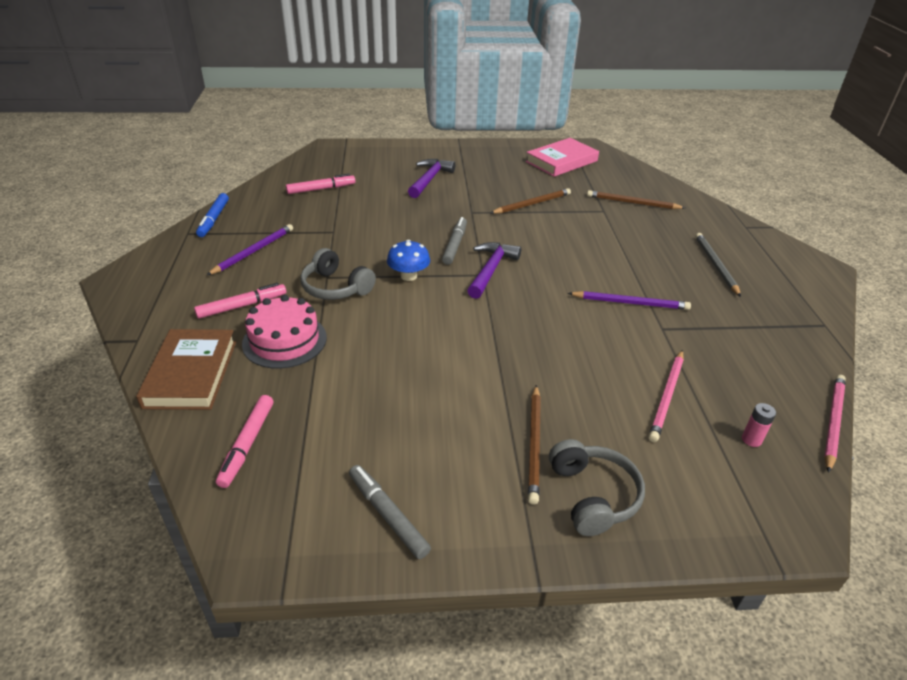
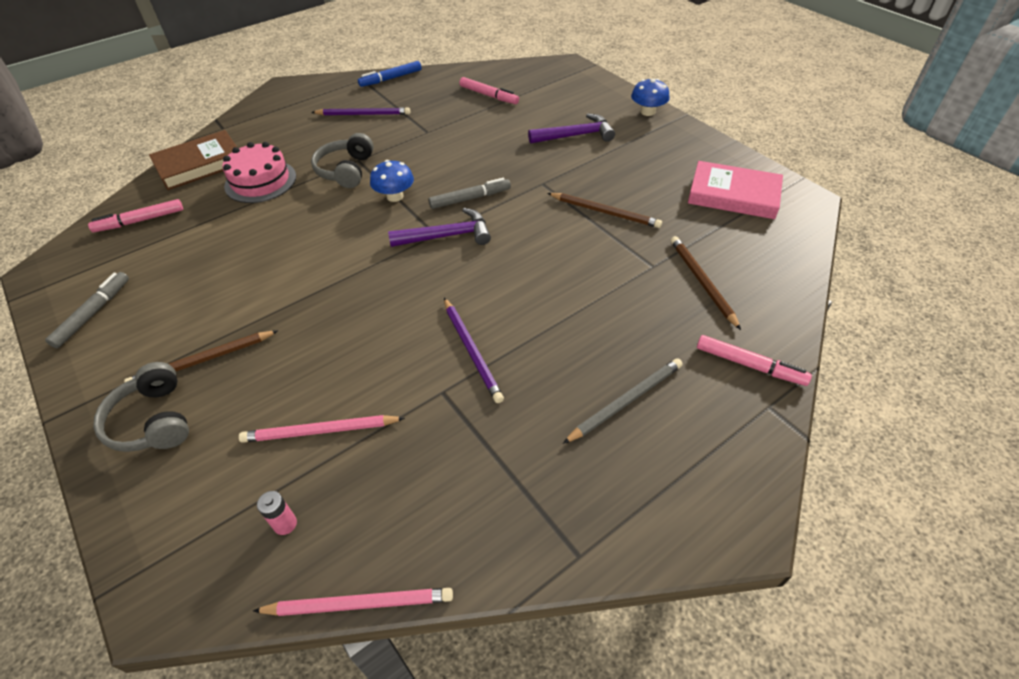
camera: 60 degrees right, 10 degrees up
pink marker [194,283,286,319] -> pink marker moved to [697,335,812,386]
grey headphones [549,439,645,536] -> grey headphones turned 105 degrees clockwise [93,362,189,452]
none -> blue mushroom [631,79,670,116]

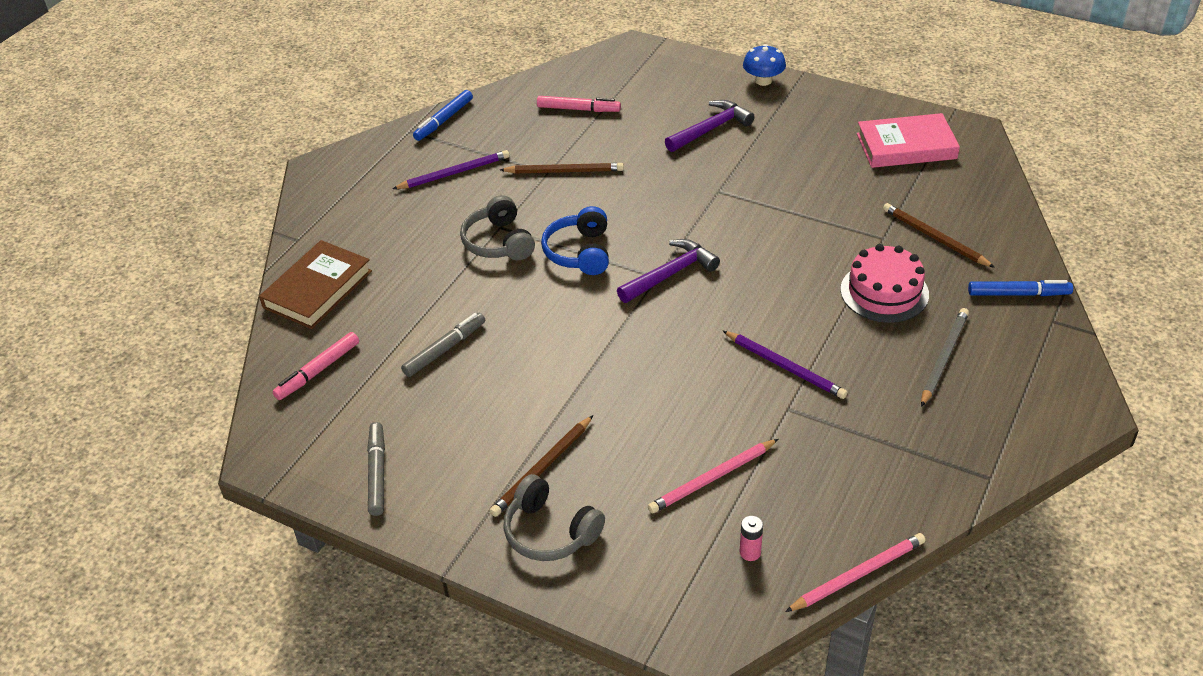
camera: 25 degrees left, 5 degrees down
pink cake [222,142,296,203] -> pink cake moved to [841,244,929,323]
blue mushroom [370,160,414,202] -> blue headphones [541,206,609,275]
grey marker [428,178,511,209] -> grey marker moved to [401,313,485,377]
brown pencil [548,193,662,228] -> brown pencil moved to [500,163,624,174]
pink marker [697,335,812,386] -> blue marker [968,280,1073,296]

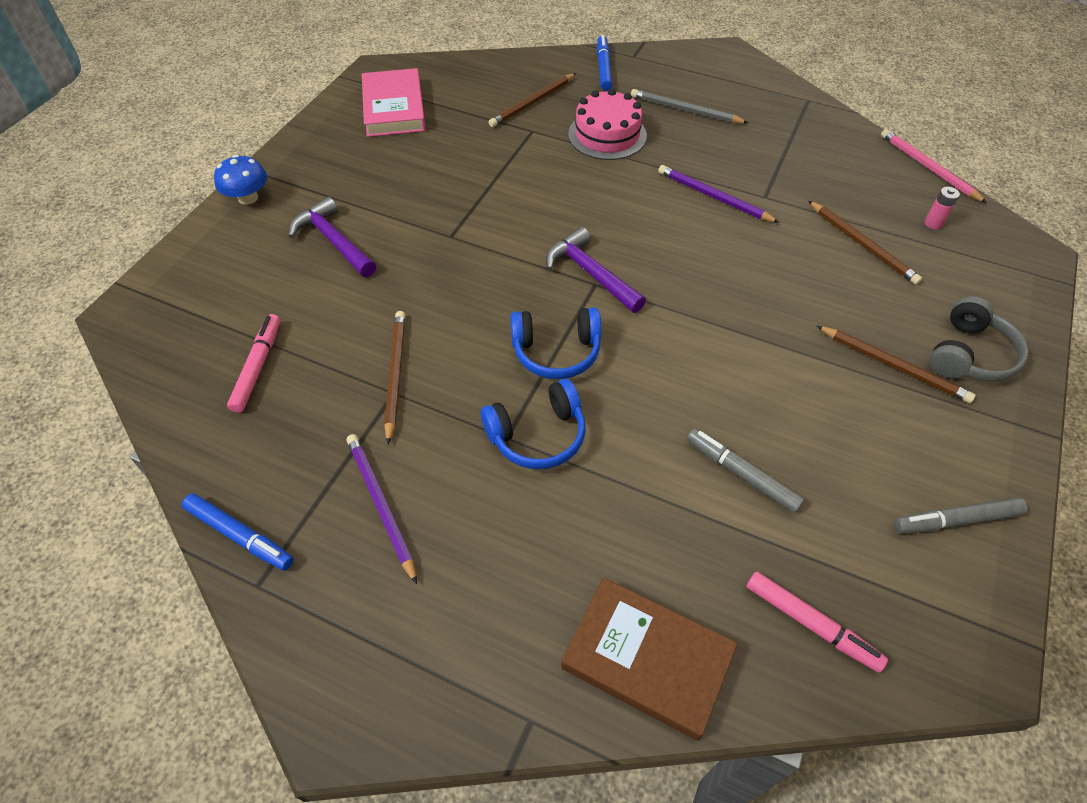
camera: 95 degrees left, 10 degrees up
grey headphones [460,195,535,260] -> blue headphones [481,379,586,469]
pink pencil [648,439,778,513] -> brown pencil [808,201,922,285]
purple pencil [723,331,847,399] -> purple pencil turned 90 degrees counterclockwise [658,165,779,223]

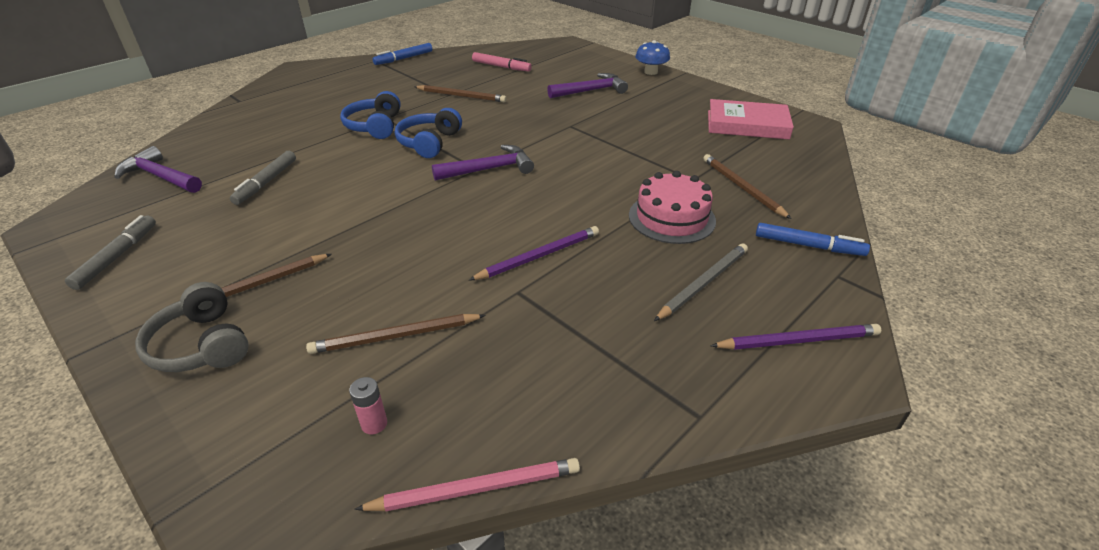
camera: 110 degrees right, 15 degrees down
purple pencil [347,434,417,584] -> purple pencil moved to [710,324,882,350]
brown book [561,578,738,741] -> none
grey marker [687,429,805,513] -> grey marker turned 135 degrees clockwise [230,151,296,205]
pink marker [746,572,888,673] -> purple hammer [114,146,202,193]

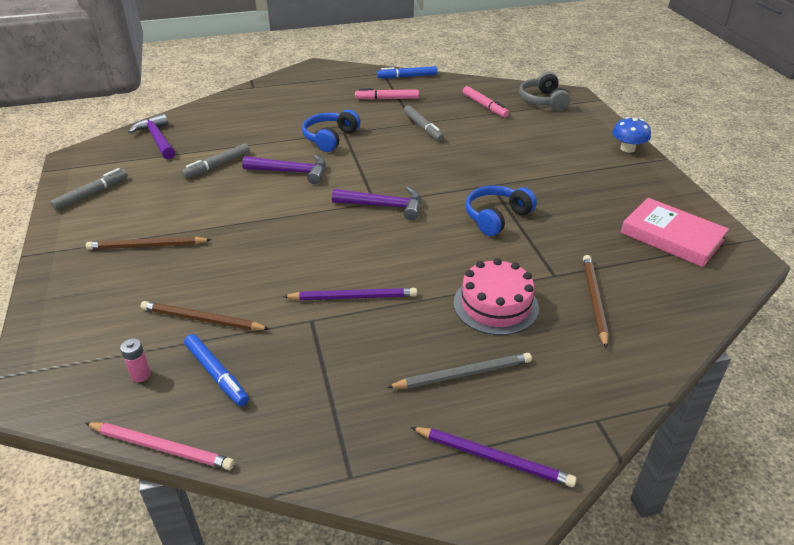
camera: 30 degrees right, 0 degrees up
grey headphones [135,282,249,372] -> grey headphones moved to [519,72,570,111]
blue headphones [395,108,462,158] -> blue headphones moved to [465,185,537,236]
brown pencil [414,85,507,102] -> grey marker [404,106,444,141]
purple hammer [547,73,628,98] -> purple hammer moved to [242,154,325,184]
blue marker [756,223,870,256] -> blue marker moved to [184,334,249,406]
none -> pink marker [355,88,419,100]

